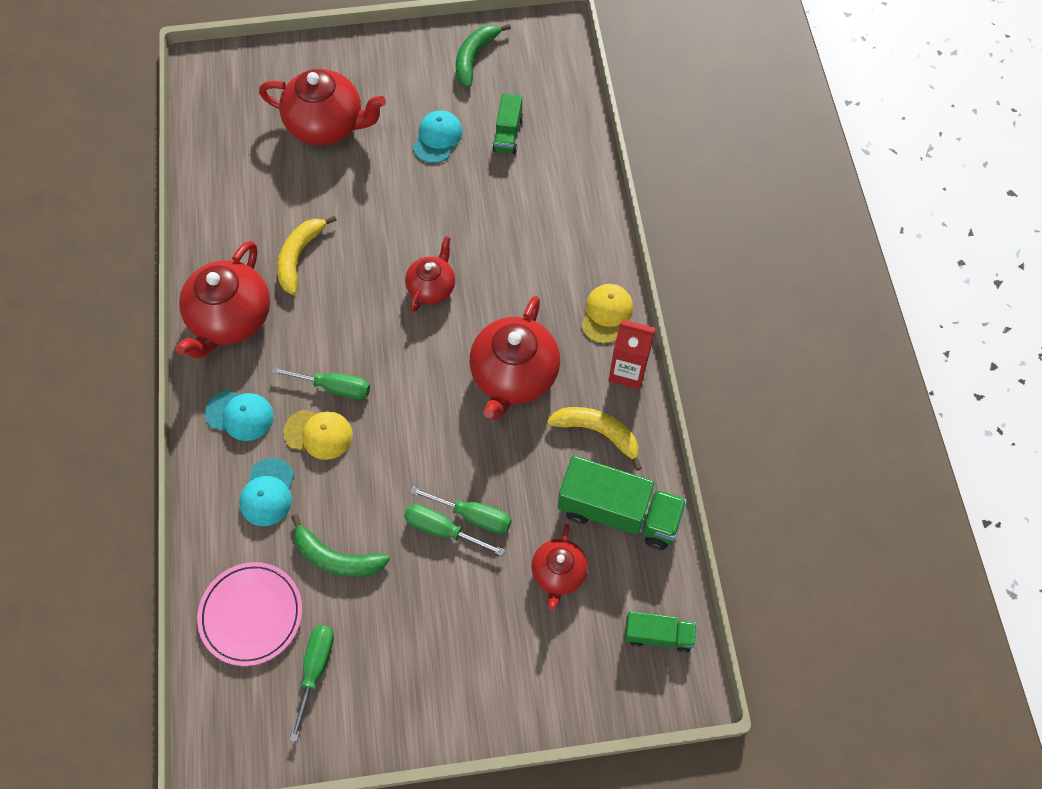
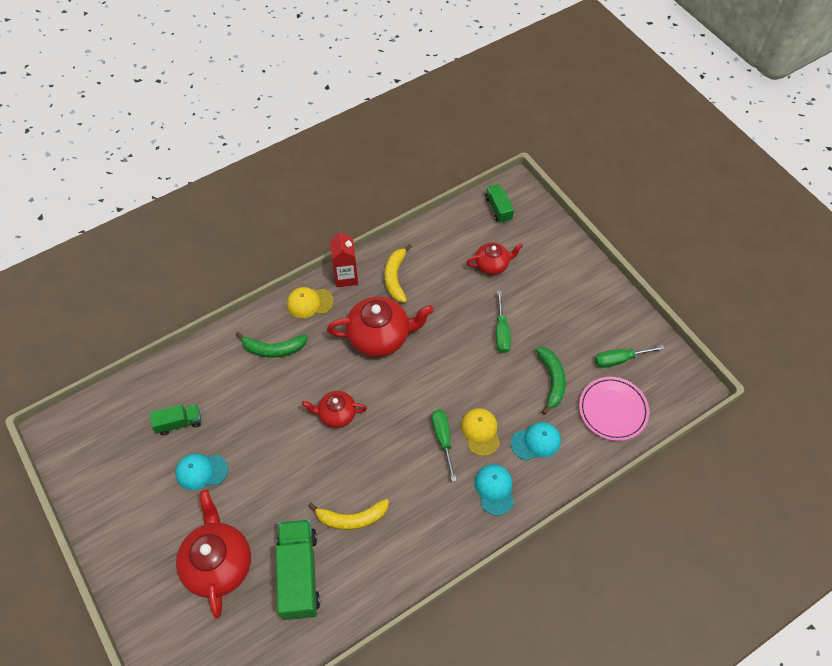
camera: 115 degrees left, 5 degrees down
red teapot [175,241,270,359] -> none
green screwdriver [410,486,511,534] -> none
green banana [456,24,511,87] -> green banana moved to [235,332,308,358]
green truck [558,456,687,550] -> green truck moved to [276,519,320,620]

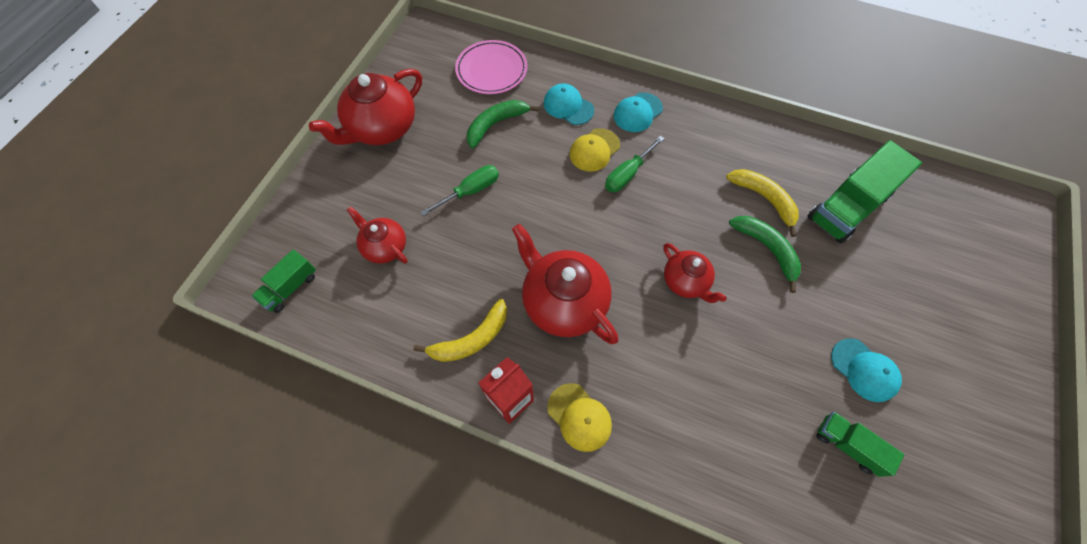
camera: 125 degrees left, 5 degrees up
red teapot [176,490,251,618] -> red teapot moved to [309,69,422,145]
green banana [235,332,308,358] -> green banana moved to [729,216,801,293]
green screwdriver [595,345,665,368] -> none

